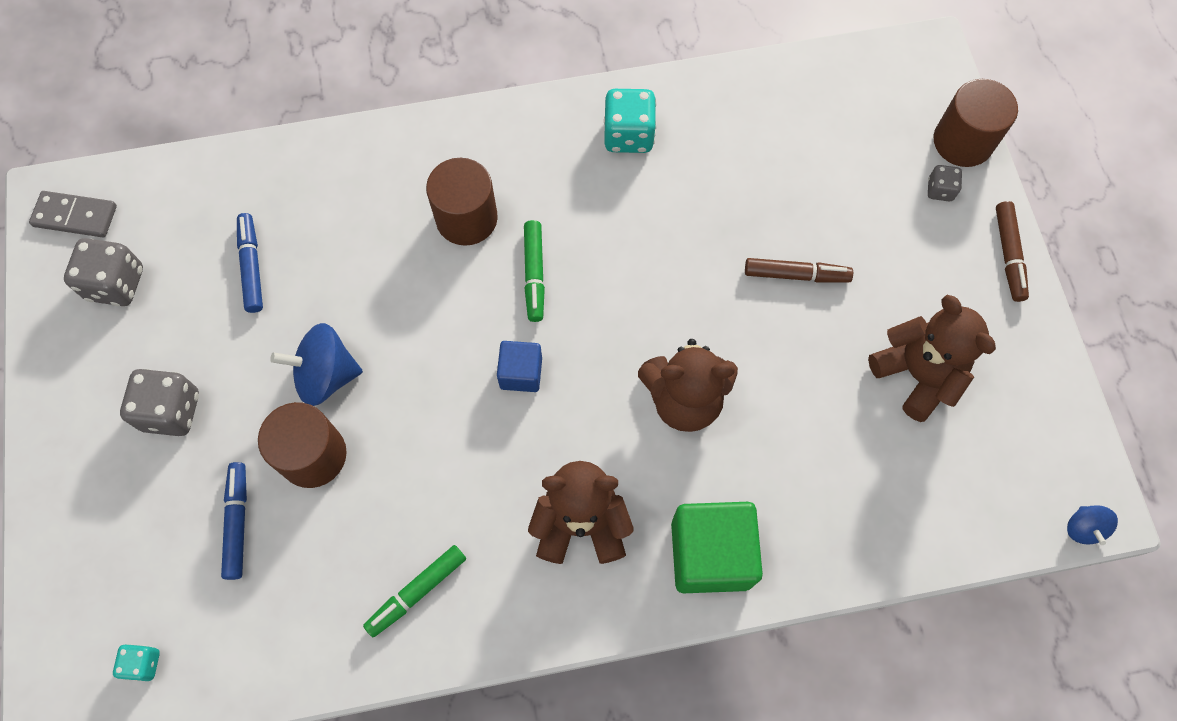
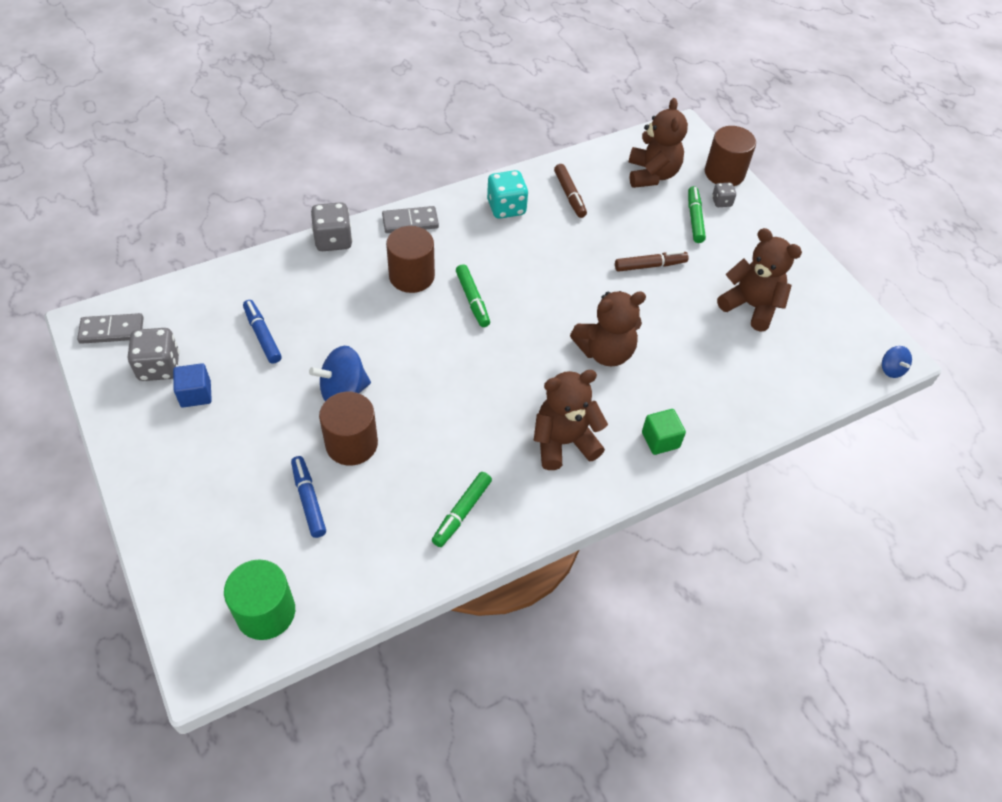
camera: 20 degrees left, 15 degrees down
turquoise dice [113,644,160,681] -> green cylinder [224,560,295,640]
grey dice [120,369,199,436] -> grey dice moved to [311,202,353,251]
blue cube [497,341,542,392] -> blue cube moved to [173,363,212,408]
green cube [671,502,763,593] -> green cube [642,409,686,455], size x0.56
brown marker [996,201,1029,302] -> brown marker moved to [554,164,587,218]
none -> grey domino [382,206,439,233]
none -> brown teddy bear [629,98,688,188]
none -> green marker [688,186,706,243]

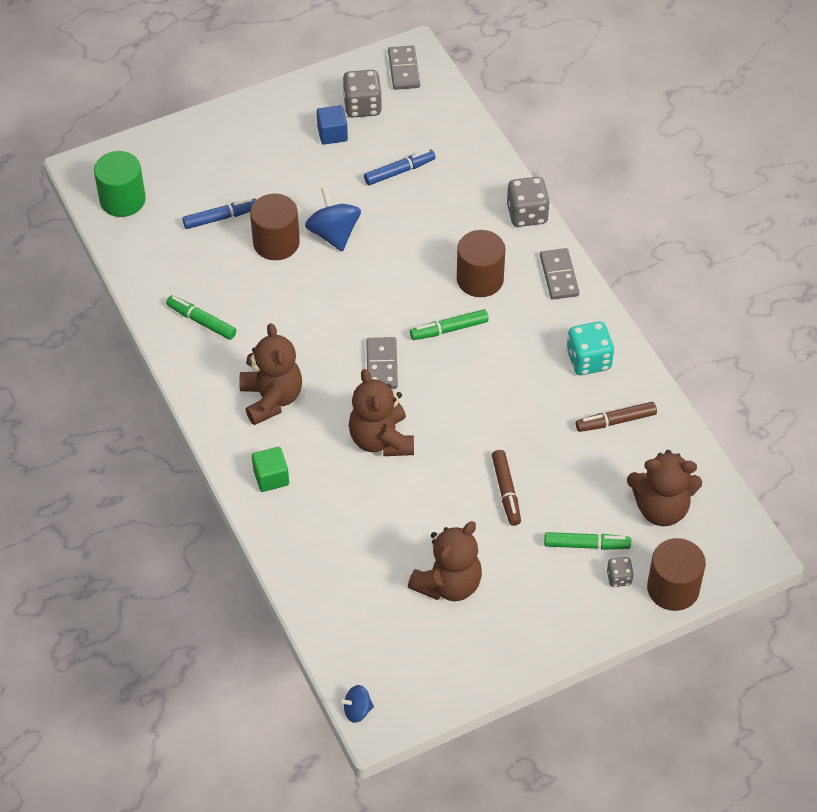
camera: 95 degrees right, 0 degrees up
none -> grey domino [366,337,398,389]

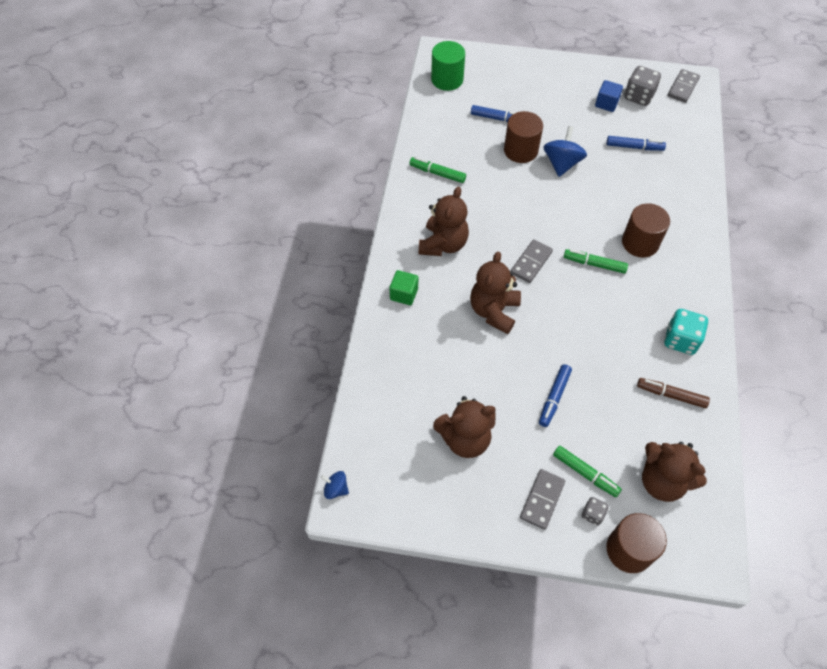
camera: 35 degrees right, 5 degrees up
green marker [166,295,236,340] -> green marker turned 45 degrees counterclockwise [410,157,466,183]
brown marker [492,450,521,526] -> blue marker [539,364,572,427]
grey dice [507,177,550,227] -> none
grey domino [540,248,579,299] -> grey domino moved to [520,469,565,530]

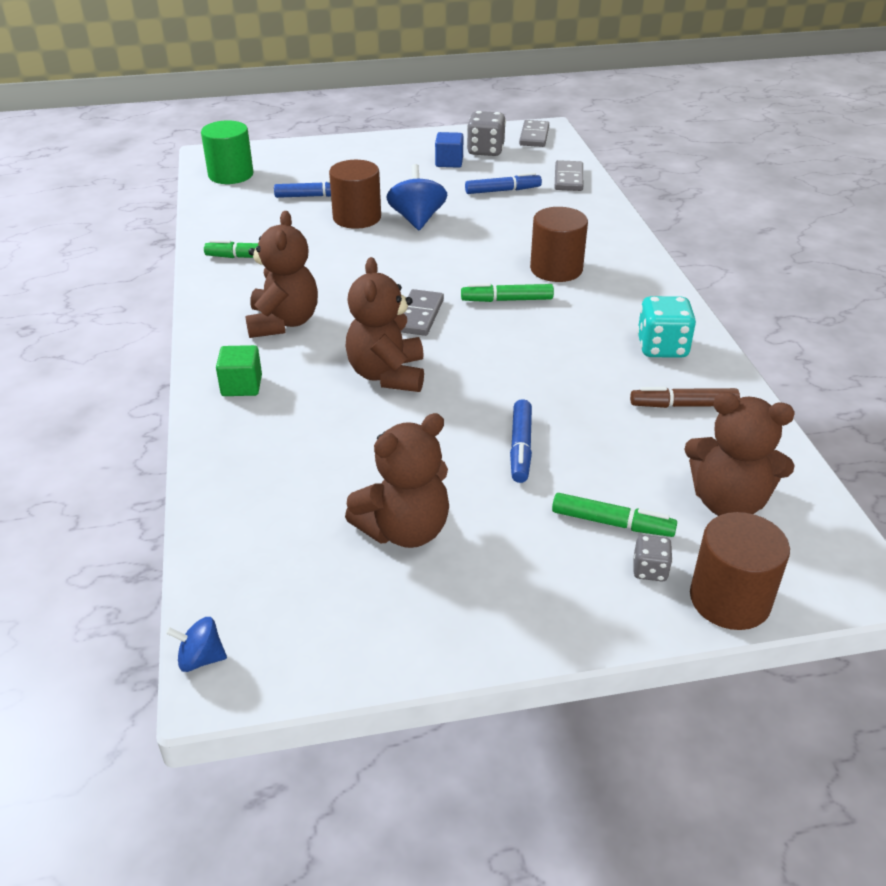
camera: 20 degrees left, 20 degrees down
grey domino [520,469,565,530] -> grey domino moved to [554,160,583,191]

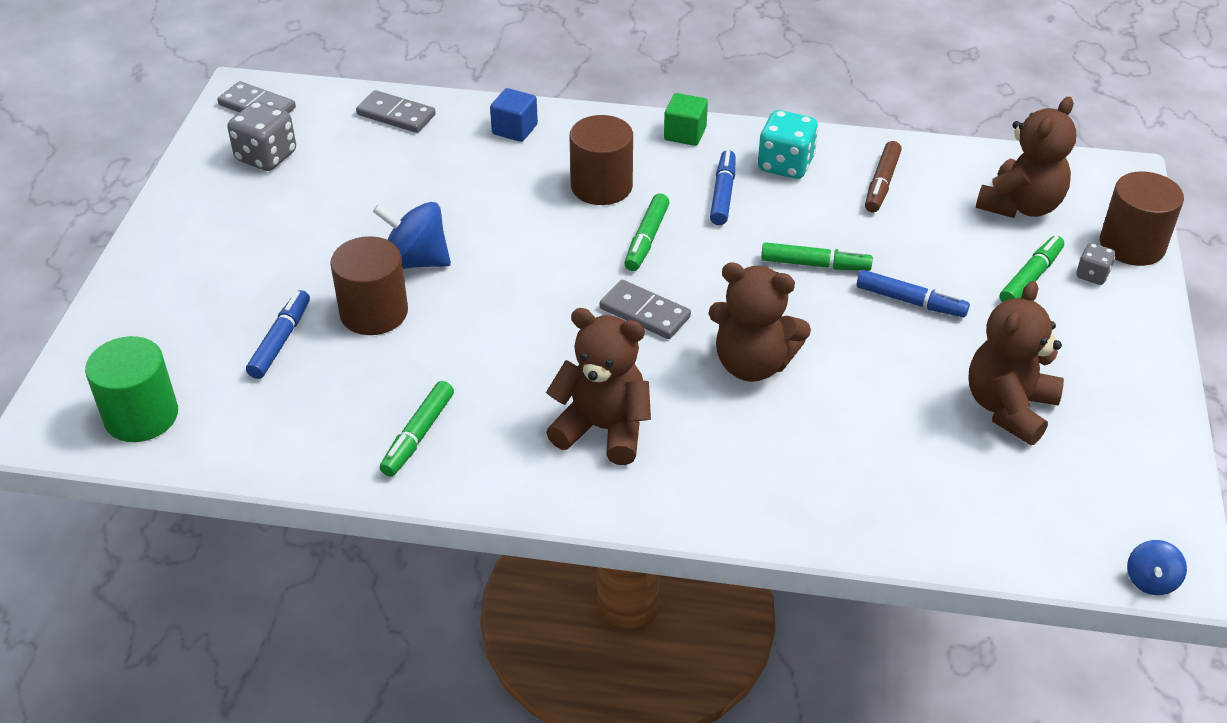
camera: 70 degrees left, 5 degrees up
green cube [216,345,262,396] -> green cube moved to [664,93,708,146]
brown teddy bear [345,413,449,548] -> brown teddy bear turned 135 degrees counterclockwise [968,281,1064,445]
blue cube [435,132,463,168] -> blue cube moved to [490,88,538,142]
blue marker [465,172,542,194] -> blue marker moved to [710,150,736,225]
none -> green marker [761,242,873,271]

